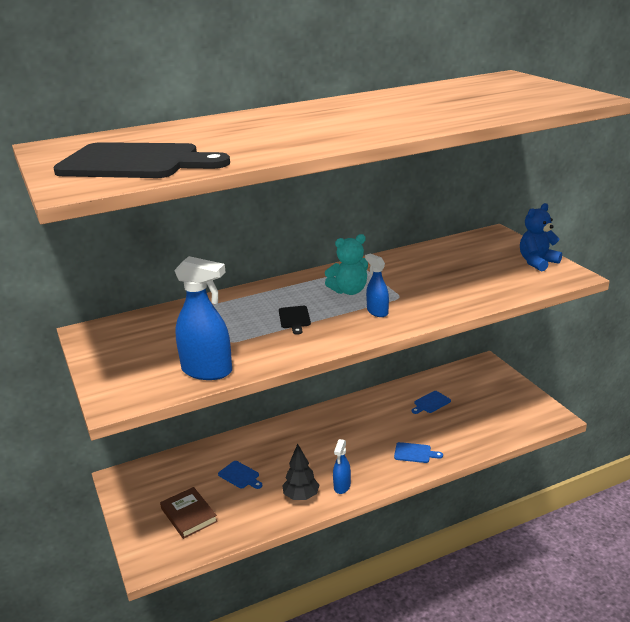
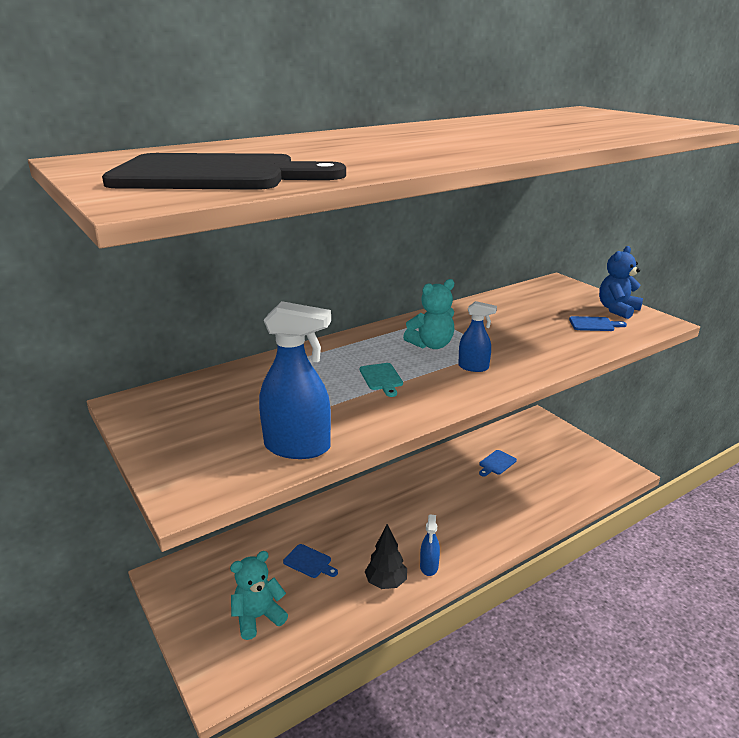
camera: 10 degrees left, 0 degrees up
brown book [160,487,218,539] -> turquoise teddy bear [230,551,288,640]
black cutting board [279,306,311,335] -> turquoise cutting board [360,363,403,397]
blue spray bottle [365,254,389,317] -> blue spray bottle turned 150 degrees clockwise [458,301,497,372]
blue cutting board [394,442,443,463] -> blue cutting board moved to [569,316,627,331]

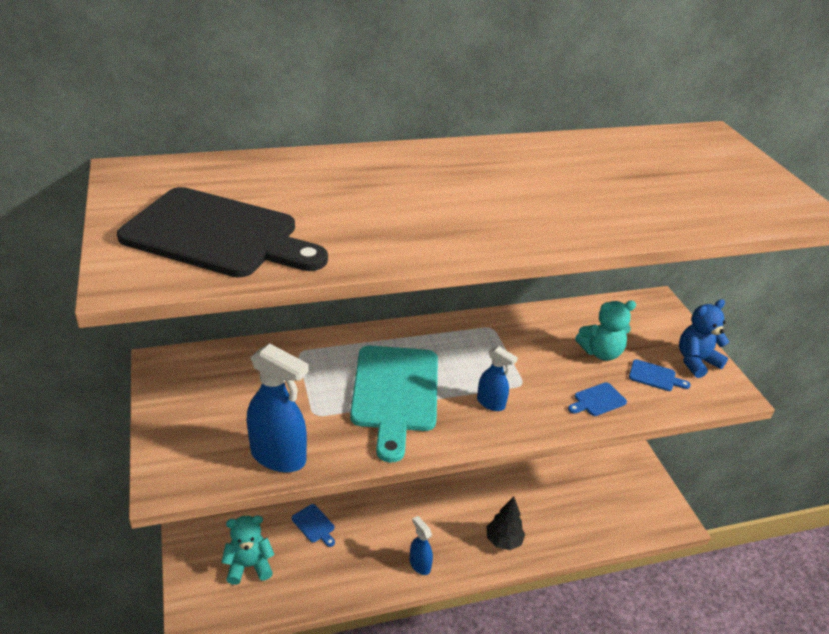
camera: 15 degrees right, 10 degrees up
turquoise cutting board [360,363,403,397] -> turquoise cutting board [350,345,438,463], size x2.47
black tree [365,524,407,589] -> black tree moved to [486,496,525,550]
turquoise teddy bear [403,279,454,349] -> turquoise teddy bear moved to [575,301,636,361]
blue spray bottle [420,515,440,576] -> blue spray bottle turned 120 degrees clockwise [410,516,433,575]
blue cutting board [479,450,517,476] -> blue cutting board moved to [568,382,627,416]

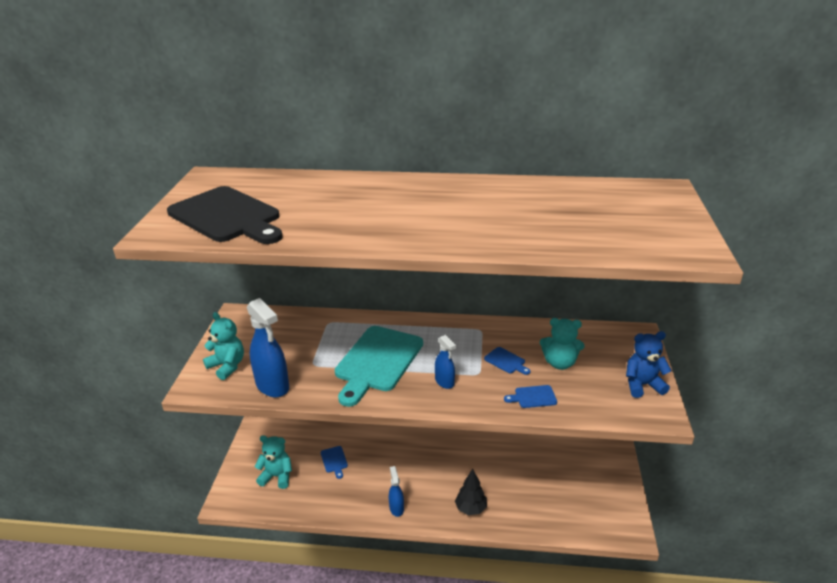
camera: 25 degrees right, 5 degrees down
blue cutting board [629,359,691,391] -> blue cutting board moved to [484,347,531,375]
none -> turquoise teddy bear [203,312,244,380]

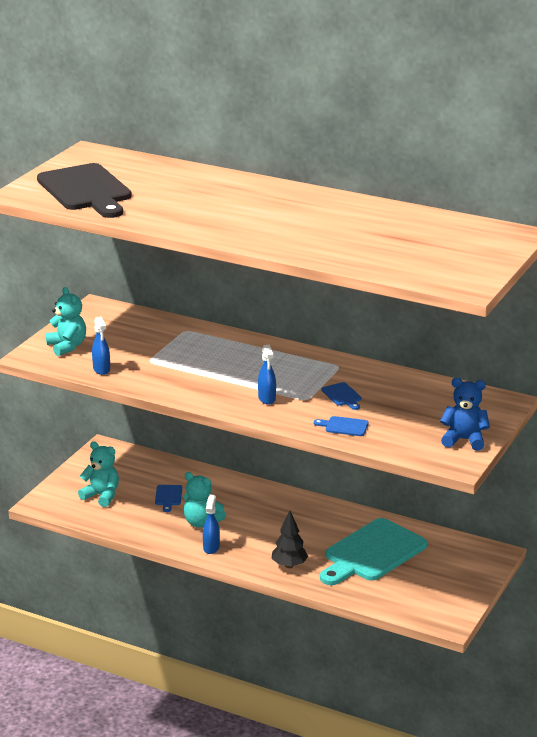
camera: 20 degrees right, 5 degrees down
blue spray bottle [247,298,289,397] -> blue spray bottle [92,317,110,375], size x0.56
turquoise cutting board [335,326,423,407] -> turquoise cutting board moved to [320,518,427,585]
turquoise teddy bear [540,318,585,370] -> turquoise teddy bear moved to [184,472,226,527]

